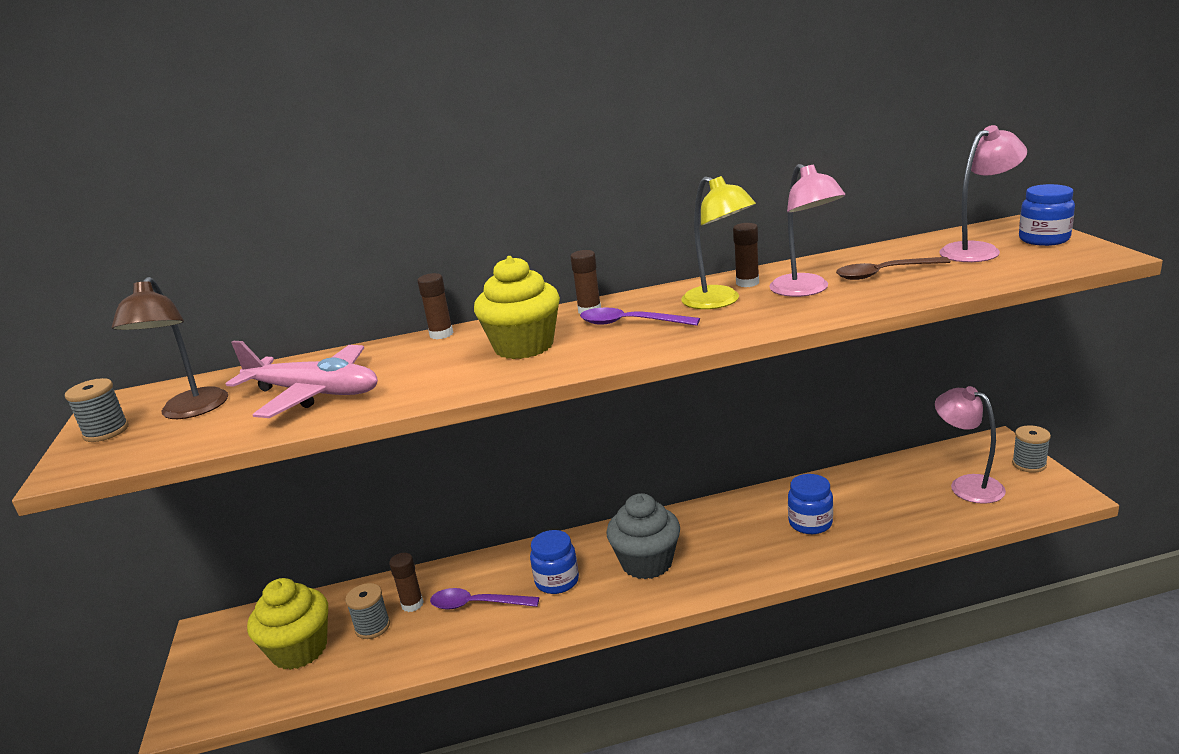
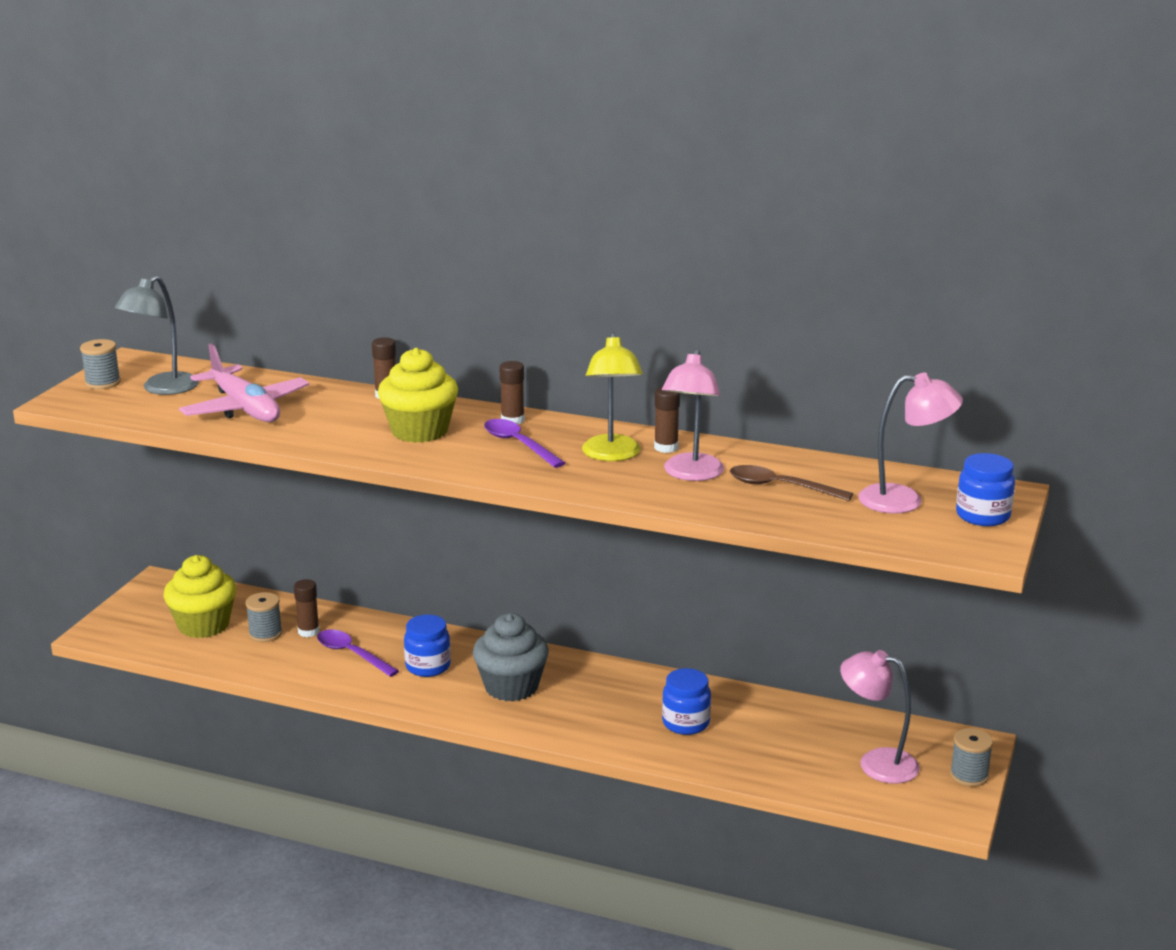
camera: 30 degrees right, 0 degrees up
brown lamp [112,277,228,419] -> grey lamp [115,275,199,395]
pink lamp [935,386,1006,504] -> pink lamp turned 60 degrees counterclockwise [840,650,920,784]

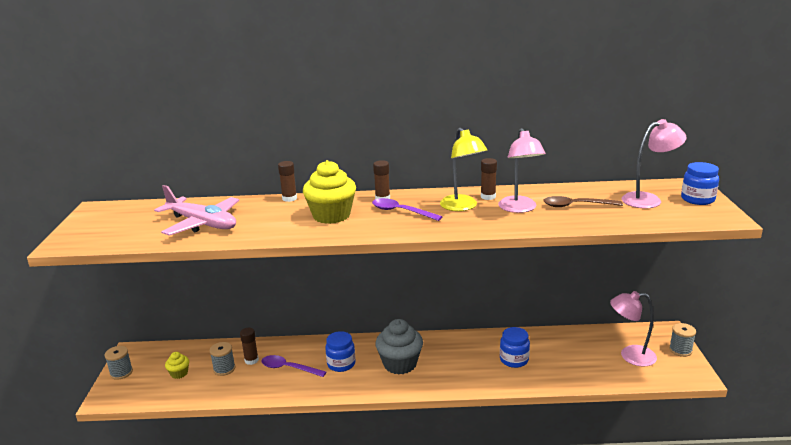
camera: 20 degrees left, 0 degrees up
grey spool [80,339,121,389] -> grey spool moved to [104,346,133,380]
grey lamp [115,275,199,395] -> none
yellow cupcake [163,555,236,638] -> yellow cupcake [165,352,189,379], size x0.50

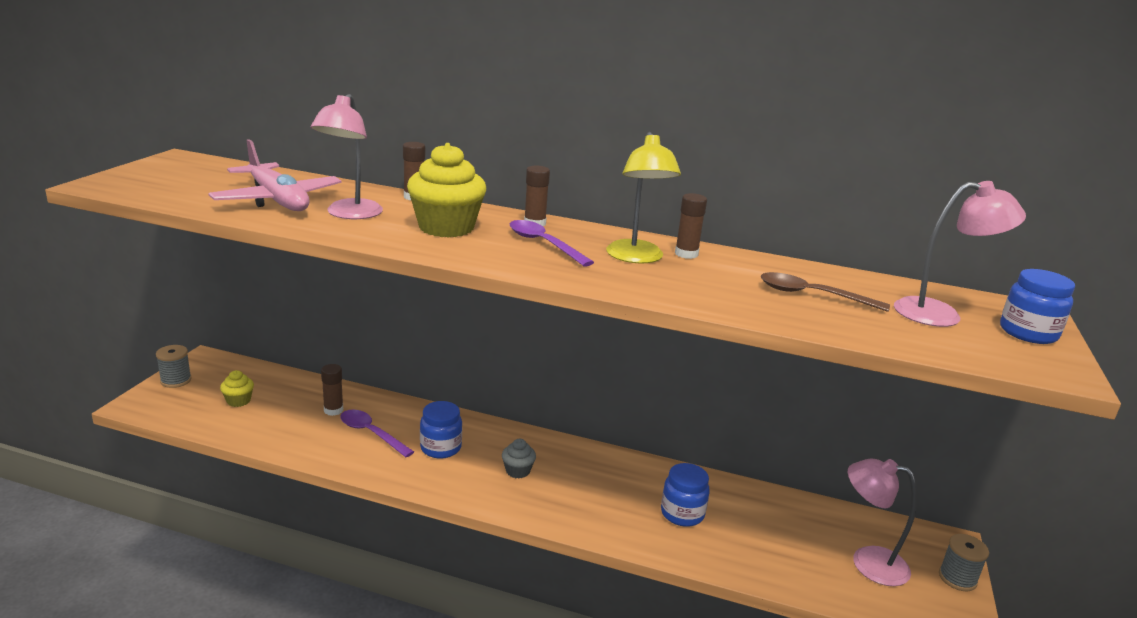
camera: 15 degrees right, 0 degrees up
grey spool [210,342,235,376] -> none
grey cupcake [375,319,423,374] -> grey cupcake [502,439,536,479], size x0.50
pink lamp [498,128,546,213] -> pink lamp moved to [311,94,383,219]

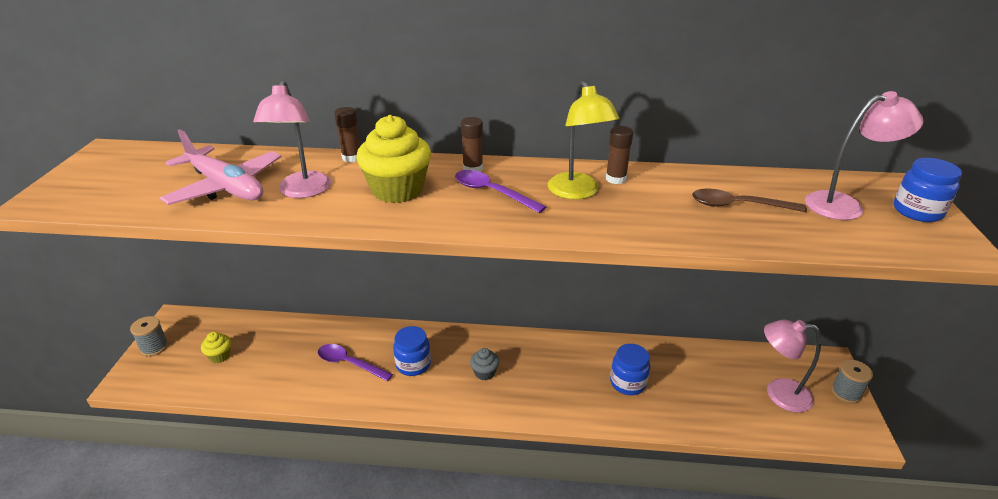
camera: 10 degrees left, 10 degrees up
brown glue stick [321,364,343,416] -> none

